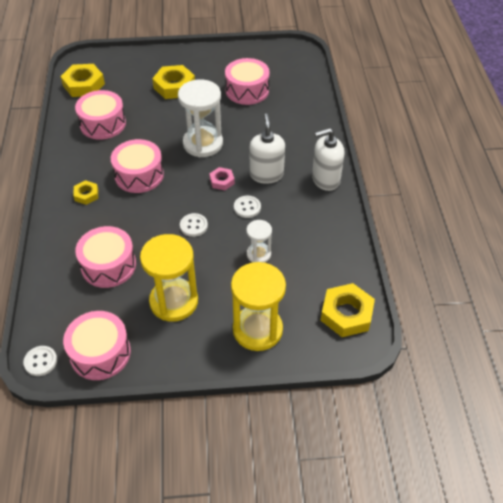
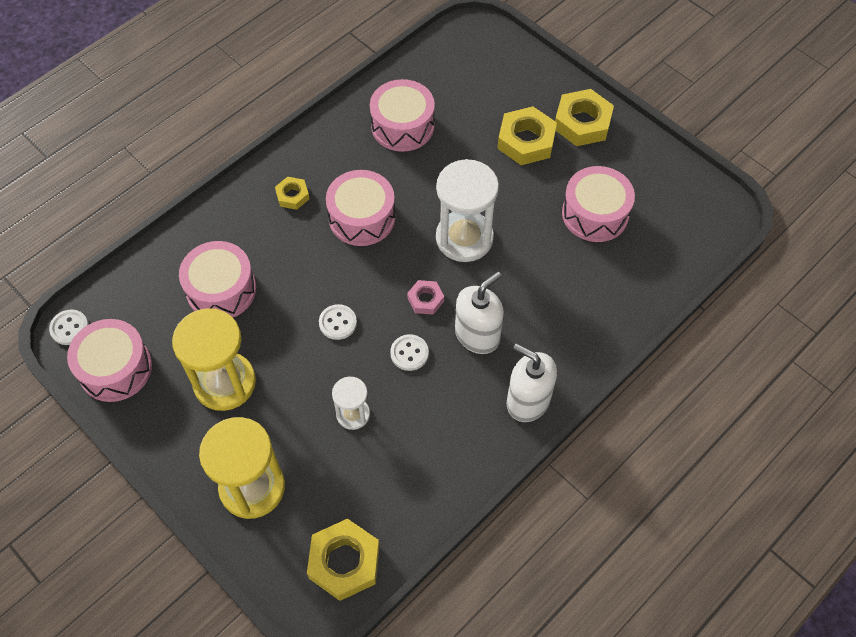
camera: 50 degrees right, 10 degrees up
yellow nut [60,64,105,97] -> yellow nut moved to [555,89,614,146]

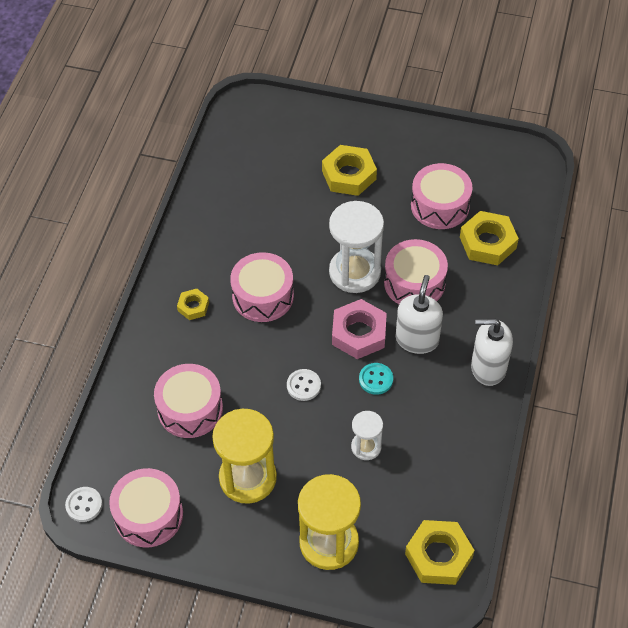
camera: 30 degrees left, 5 degrees down
pink drum [370,79,435,152] -> pink drum moved to [384,239,448,304]
white button [390,334,429,371] -> turquoise button [359,363,393,395]
pink nut [407,280,444,315] -> pink nut [332,299,387,359], size x1.82
yellow nut [555,89,614,146] -> yellow nut moved to [460,211,519,265]

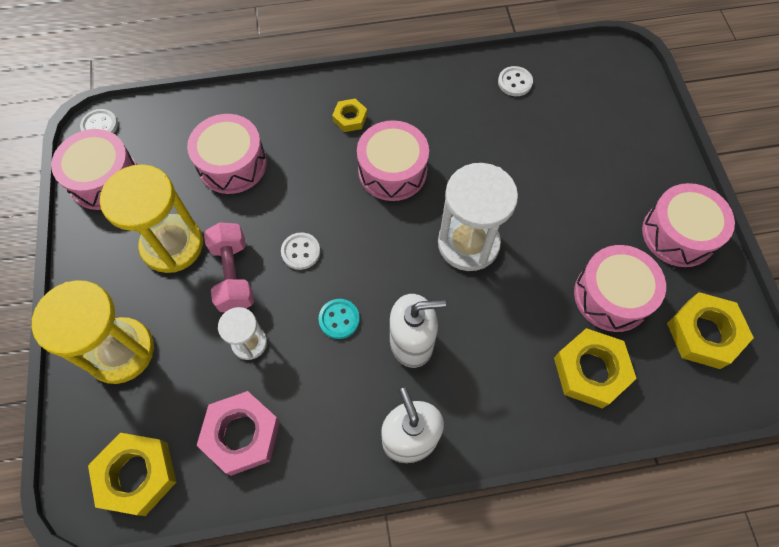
camera: 65 degrees right, 10 degrees up
yellow nut [322,145,377,196] -> yellow nut moved to [667,292,754,369]
pink nut [332,299,387,359] -> pink nut moved to [197,391,280,476]
pink drum [384,239,448,304] -> pink drum moved to [642,183,735,267]
none -> pink dumbbell [204,222,254,312]
none -> white button [498,66,533,96]

